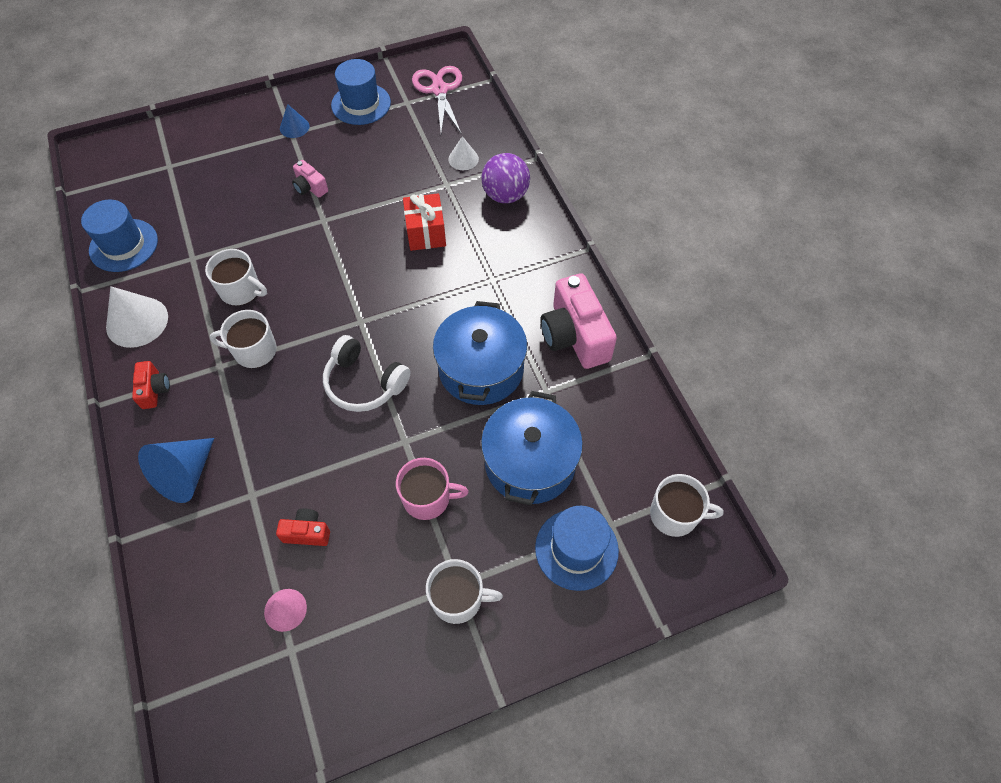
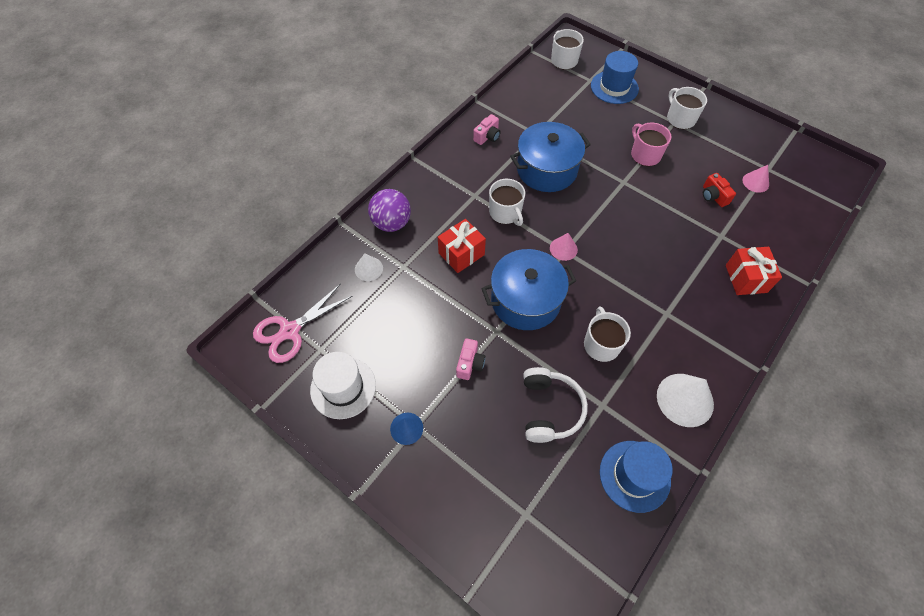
camera: 120 degrees left, 0 degrees up
red camera [132,361,170,409] -> none
blue cone [138,438,214,503] -> red gift [726,247,782,295]
white mug [210,310,277,368] -> white mug moved to [489,179,525,226]
white headphones [323,335,410,412] -> white headphones moved to [523,367,588,443]
blue hat [331,59,391,125] -> white hat [310,352,376,419]
blue pot [481,391,583,505] -> blue pot moved to [481,249,576,330]
pink camera [541,273,617,369] -> pink camera [473,114,501,145], size x0.49
none -> pink cone [550,233,578,261]

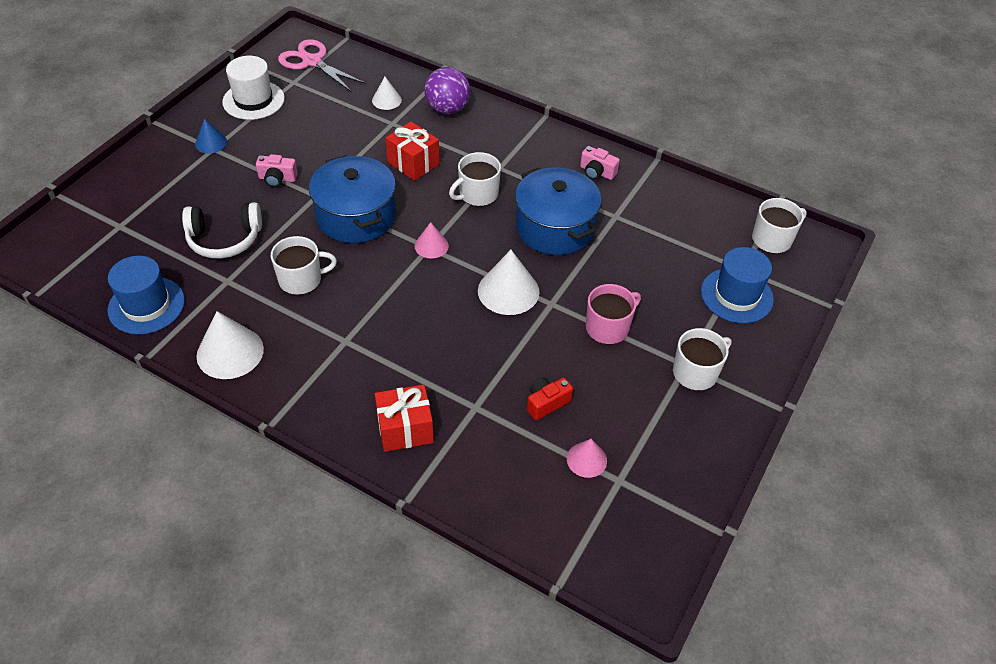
camera: 80 degrees right, 10 degrees down
none -> white cone [478,250,540,315]

